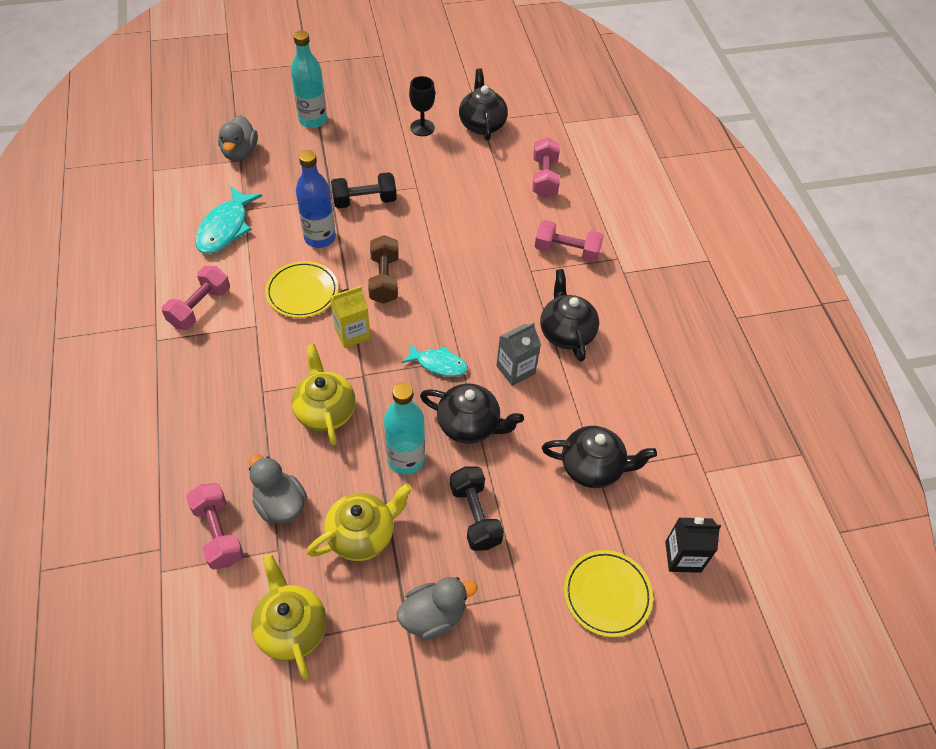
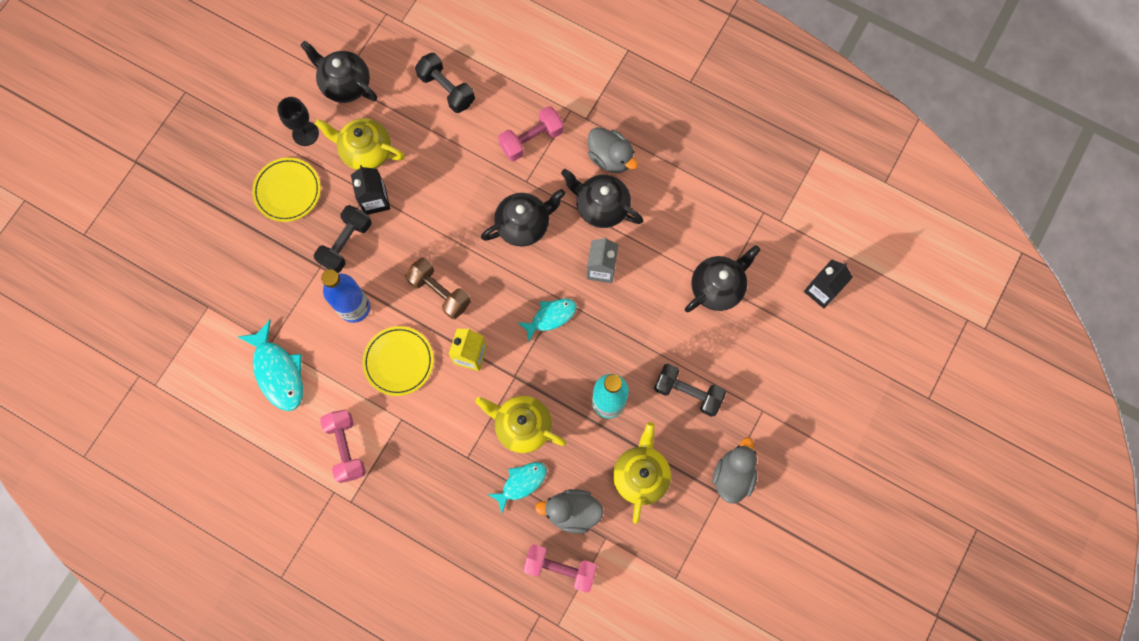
camera: 45 degrees left, 20 degrees up
grey duck [218,115,258,161] -> grey duck moved to [588,127,638,173]
yellow teapot [251,554,326,680] -> yellow teapot moved to [315,118,405,170]
turquoise bottle [291,31,327,128] -> none
black teapot [420,384,524,444] -> black teapot moved to [481,189,565,247]
pink dumbbell [532,138,560,198] -> black dumbbell [415,53,475,113]
yellow plate [564,550,653,637] -> yellow plate moved to [252,157,321,222]
none -> black carton [351,165,390,215]
none -> turquoise fish [488,462,547,513]

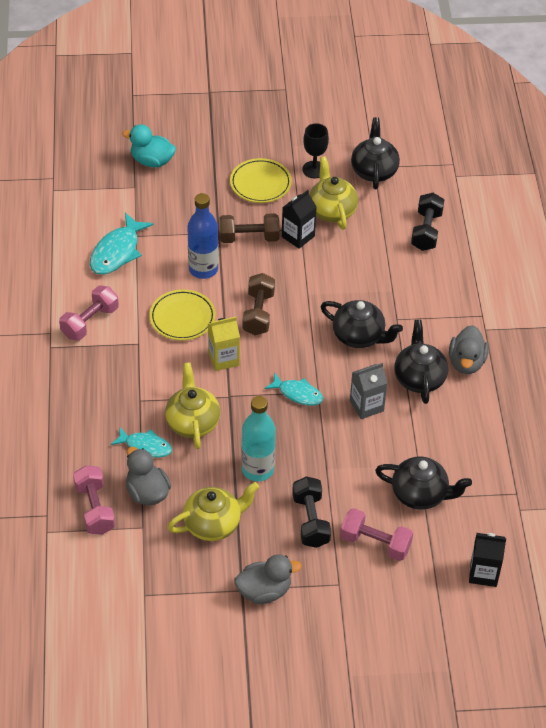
camera: 55 degrees right, 25 degrees down
black dumbbell [314,205,372,273] -> brown dumbbell [219,213,280,243]
pink dumbbell [498,106,564,161] -> pink dumbbell moved to [340,508,413,561]
none -> turquoise duck [122,124,176,167]

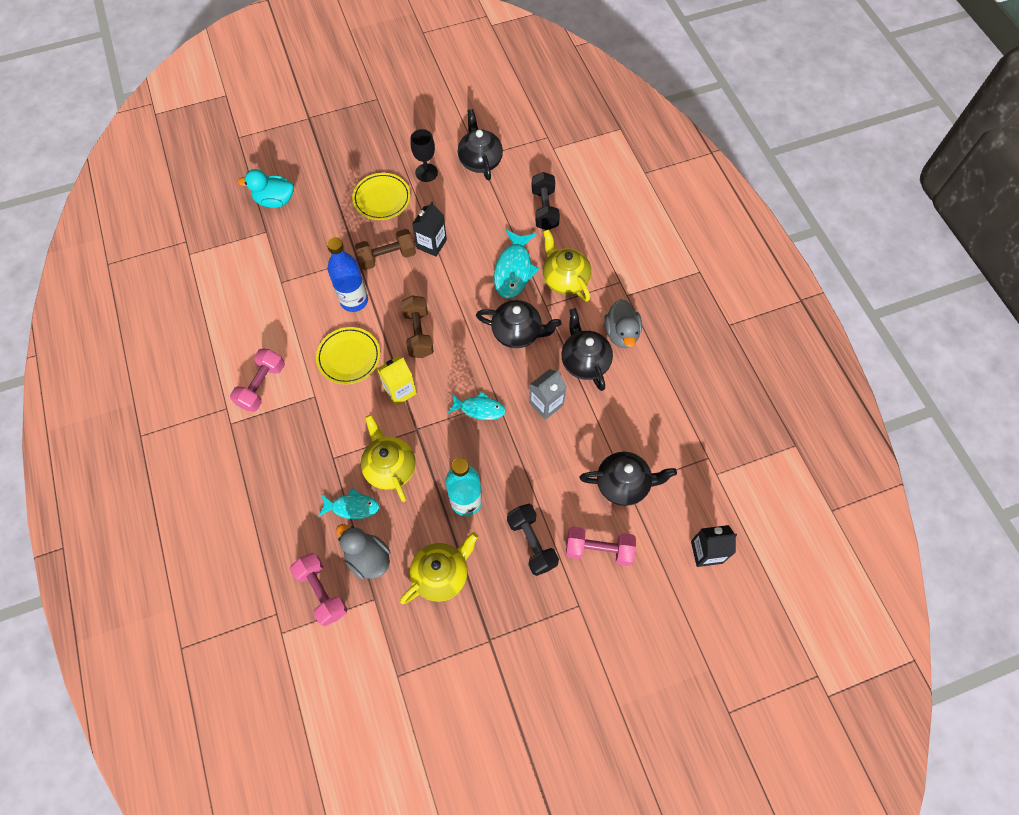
camera: 15 degrees left, 15 degrees up
turquoise fish [90,213,154,275] -> turquoise fish moved to [494,229,539,299]
grey duck [234,554,302,604] -> none
yellow teapot [309,156,358,230] -> yellow teapot moved to [543,229,591,302]

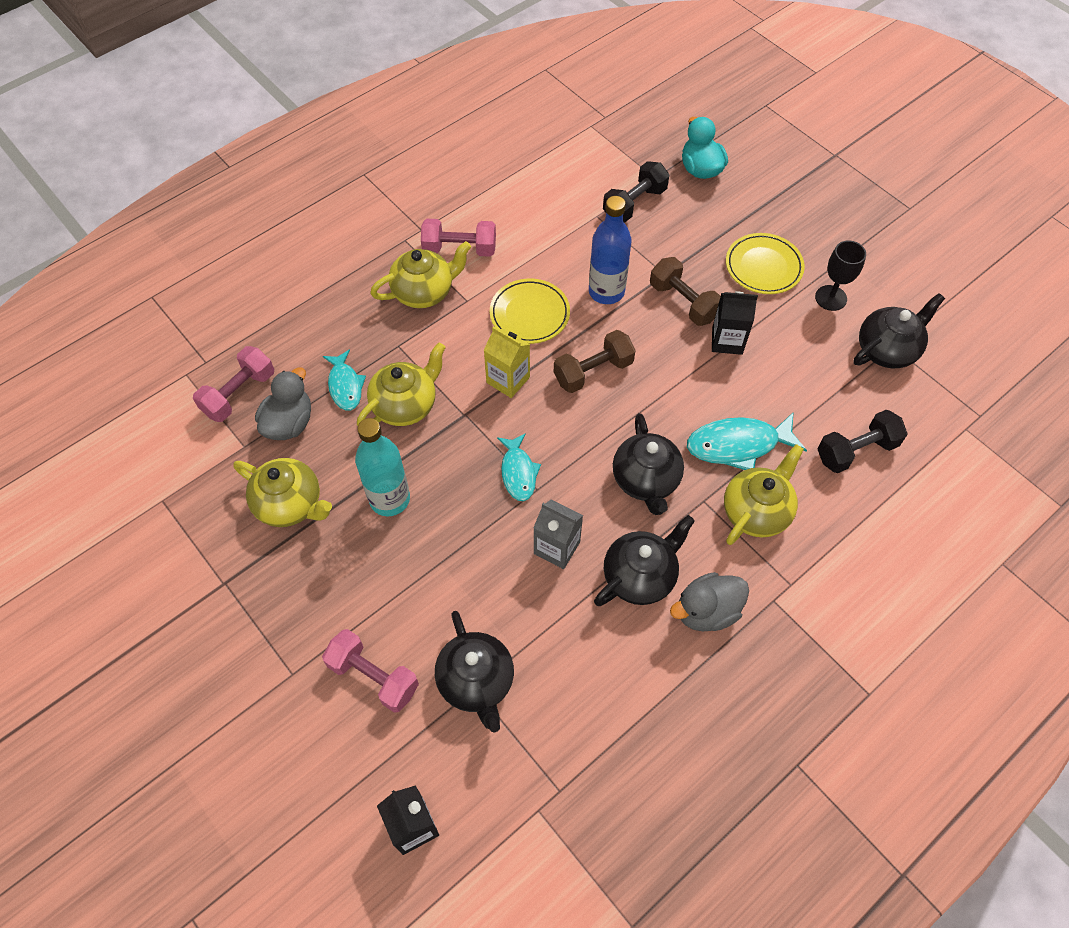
camera: 70 degrees right, 5 degrees down
black dumbbell [507,504,559,576] -> black dumbbell moved to [603,161,670,222]
pink dumbbell [566,526,636,566] -> pink dumbbell turned 45 degrees counterclockwise [322,629,419,713]
none -> yellow teapot [370,241,471,308]

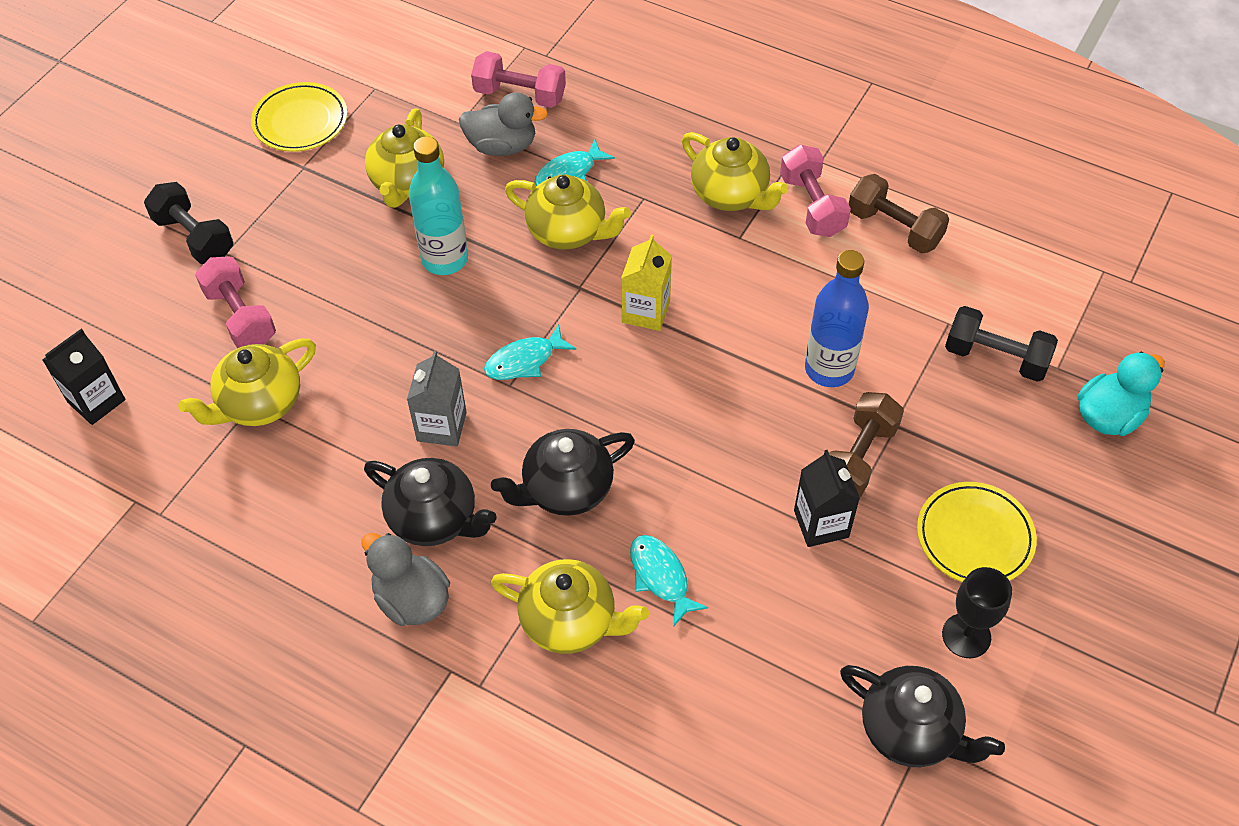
camera: 70 degrees right, 5 degrees down
pink dumbbell [322,629,419,713] -> pink dumbbell turned 45 degrees counterclockwise [195,257,276,348]
black teapot [435,611,514,733] -> yellow teapot [178,339,316,426]
yellow plate [490,279,570,344] -> yellow plate moved to [251,82,347,152]
brown dumbbell [554,330,636,393] -> brown dumbbell moved to [849,174,949,254]
turquoise fish [687,413,807,470] -> turquoise fish [630,535,708,626], size x0.64
black dumbbell [817,410,908,473] -> black dumbbell moved to [144,182,233,264]

